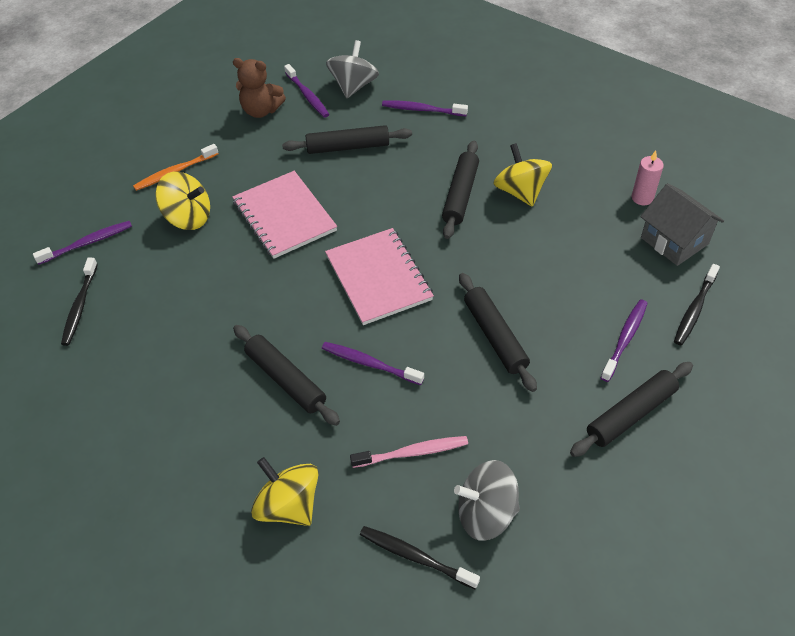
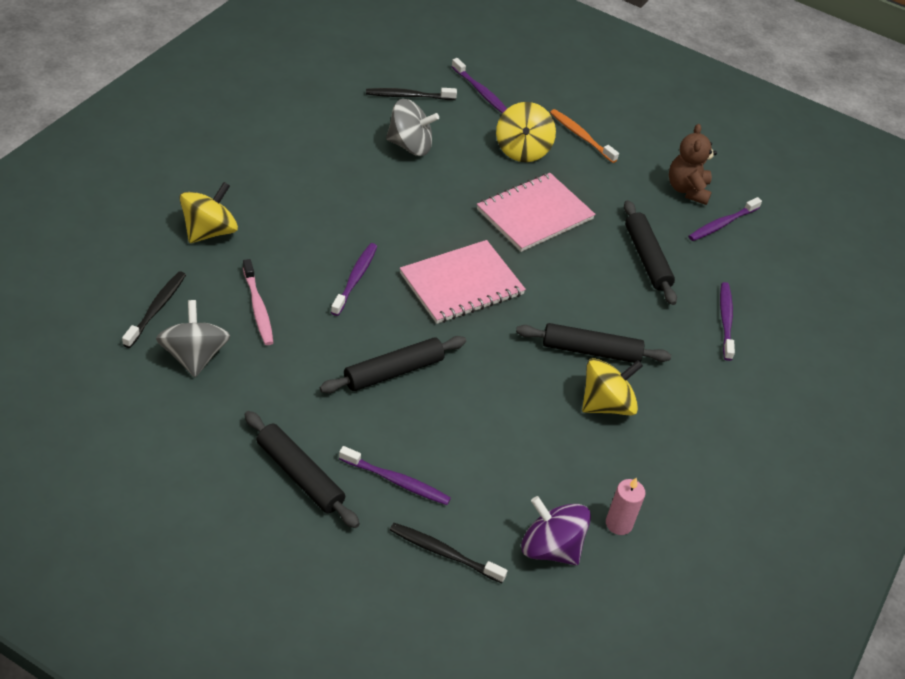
camera: 75 degrees right, 5 degrees down
black rolling pin [233,325,340,426] -> none
grey spinning top [326,40,379,98] -> grey spinning top moved to [386,99,439,156]
grey house [640,183,724,266] -> purple spinning top [521,496,591,565]

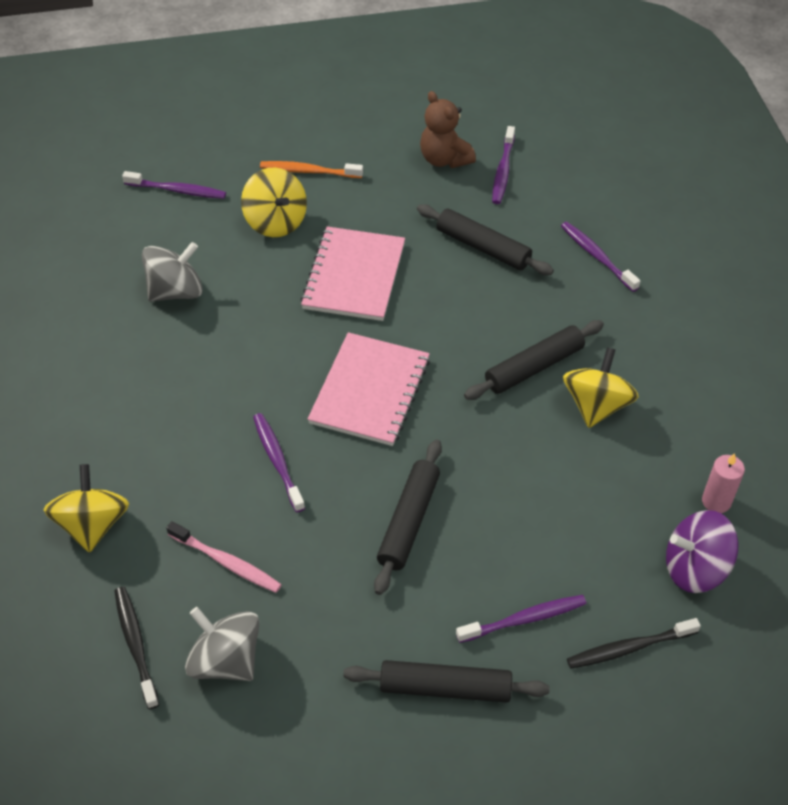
camera: 35 degrees left, 5 degrees up
black toothbrush [366,88,457,100] -> none

